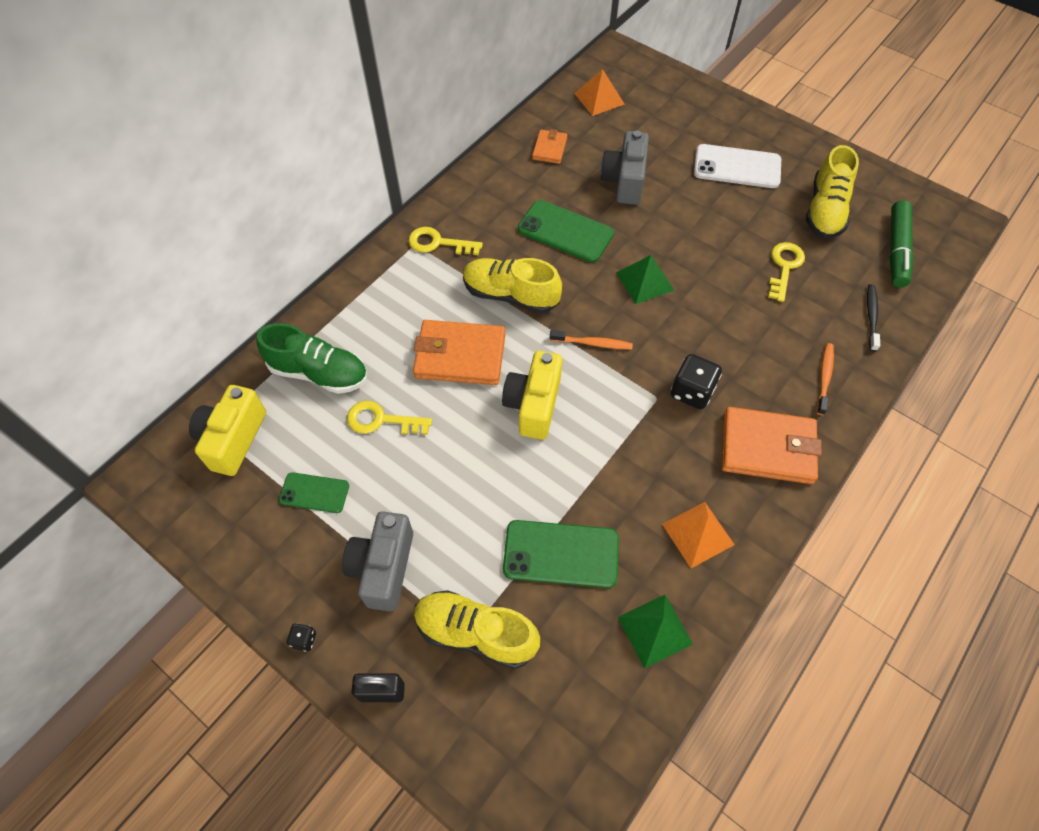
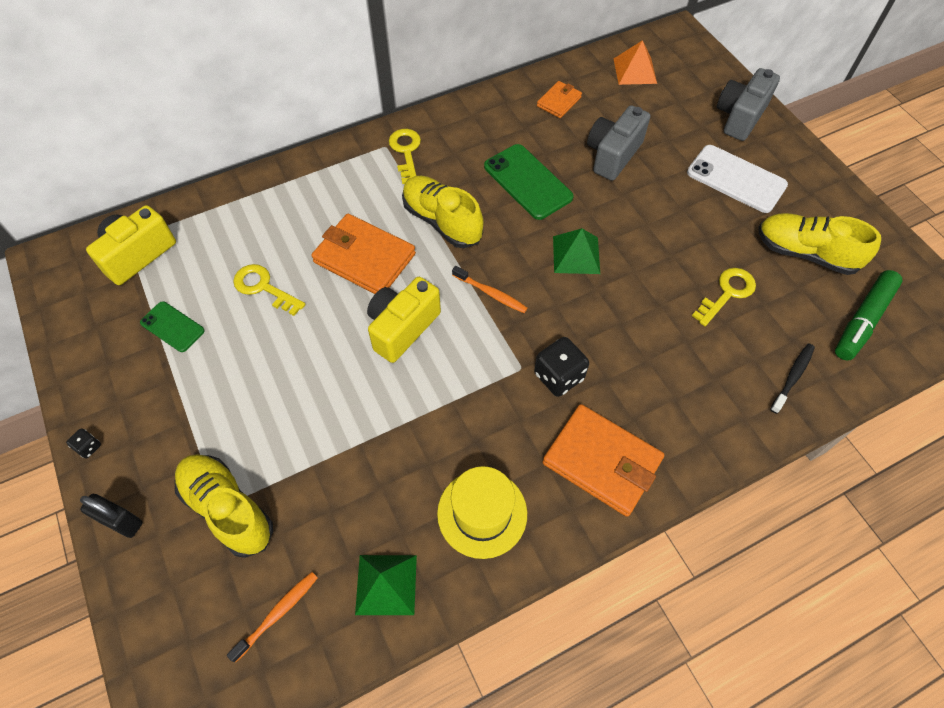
camera: 25 degrees right, 0 degrees up
green shoe [256,323,367,394] -> none
grey camera [342,511,413,611] -> grey camera moved to [717,68,780,141]
yellow key [409,227,483,255] -> yellow key turned 45 degrees clockwise [389,129,421,184]
green phone [503,520,619,588] -> none
orange pyramid [662,502,735,568] -> yellow hat [437,466,527,559]
yellow shoe [806,145,859,239] -> yellow shoe turned 75 degrees clockwise [758,213,881,275]
orange toothbrush [817,343,834,415] -> orange toothbrush moved to [227,572,318,663]

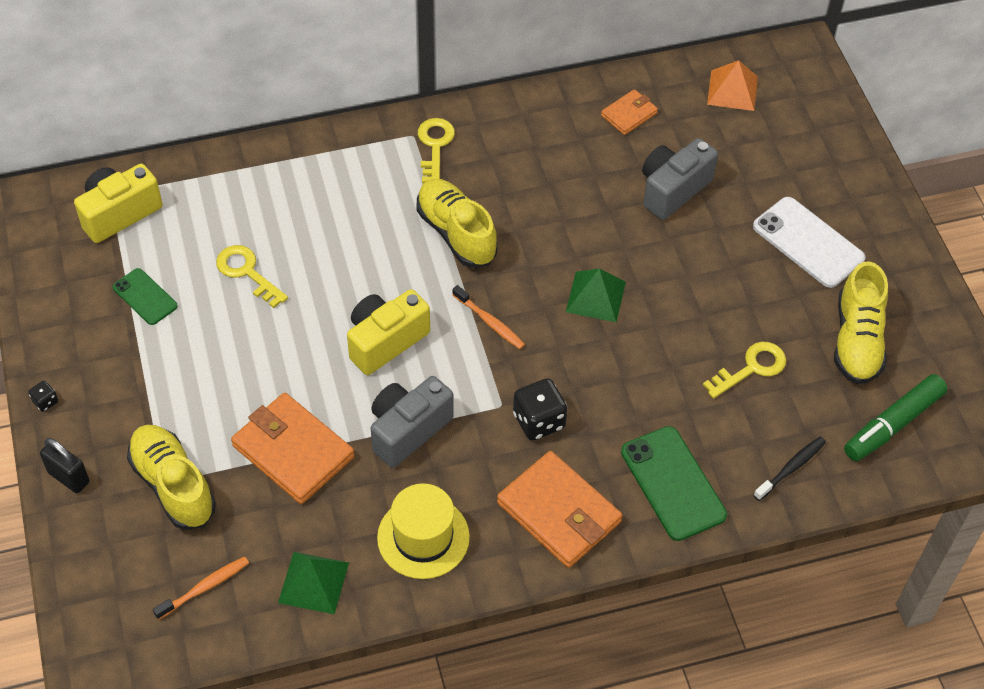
camera: 10 degrees right, 5 degrees down
orange wallet [311,214,416,294] -> orange wallet moved to [231,393,355,504]
green phone [484,144,574,220] -> green phone moved to [621,426,727,541]
grey camera [717,68,780,141] -> grey camera moved to [371,376,454,468]
yellow shoe [758,213,881,275] -> yellow shoe turned 120 degrees counterclockwise [834,261,888,384]

